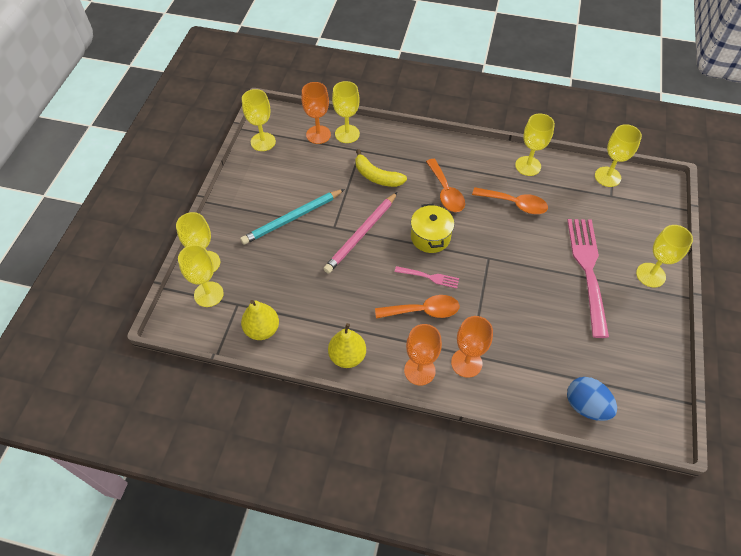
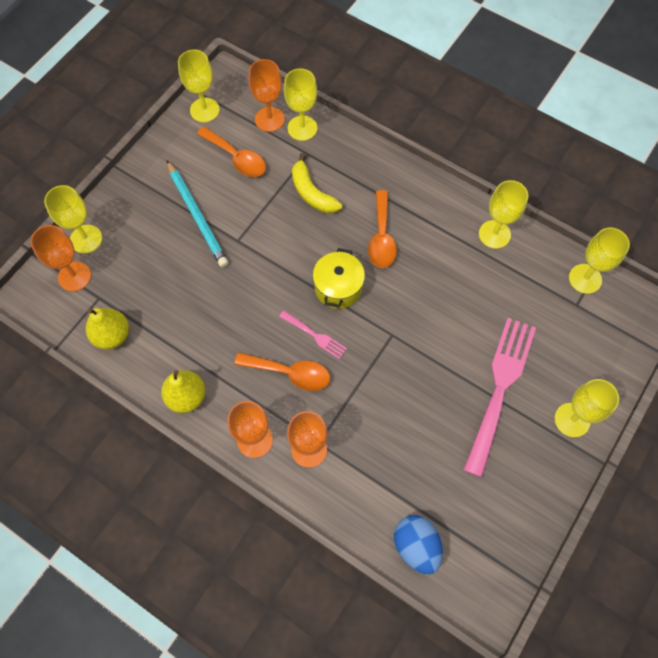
camera: 20 degrees right, 10 degrees up
yellow goblet [178,245,224,307] -> orange goblet [31,225,91,291]
turquoise pencil [240,189,345,245] -> turquoise pencil turned 105 degrees counterclockwise [167,160,228,268]
pink pencil [323,192,397,273] -> none
orange spoon [472,187,548,214] -> orange spoon moved to [197,126,266,177]

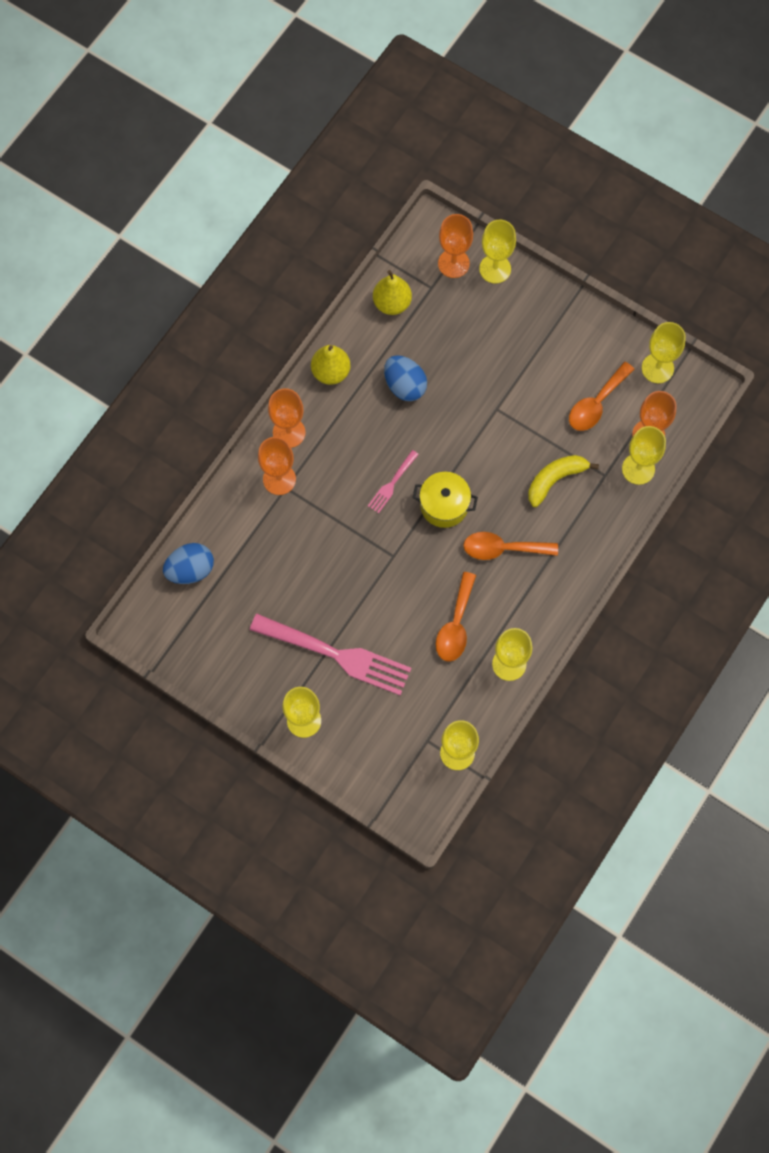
camera: 90 degrees right, 5 degrees up
turquoise pencil [167,160,228,268] -> none
orange spoon [234,352,330,391] -> orange spoon moved to [436,572,476,662]
none -> blue egg [384,355,427,401]

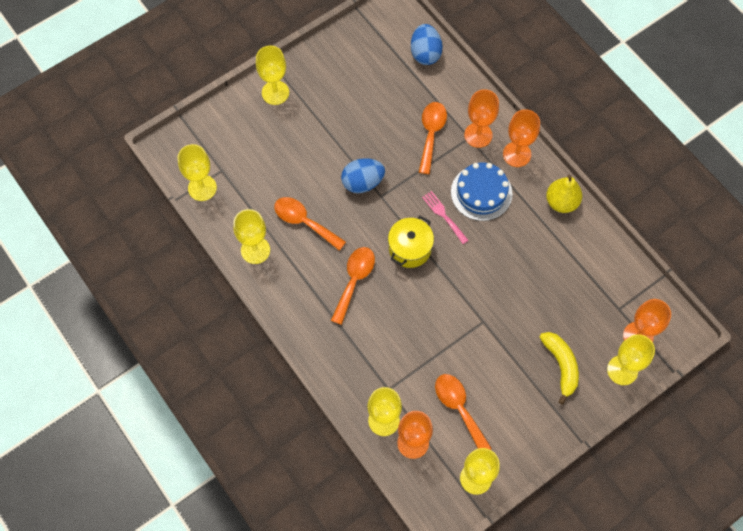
camera: 110 degrees right, 5 degrees down
pink fork [250,614,411,695] -> none
yellow pear [373,270,412,315] -> none
blue egg [384,355,427,401] -> blue egg moved to [341,158,385,193]
yellow banana [528,455,599,507] -> yellow banana moved to [540,332,579,404]
none -> orange spoon [419,102,447,174]
none -> blue cake [451,162,513,221]

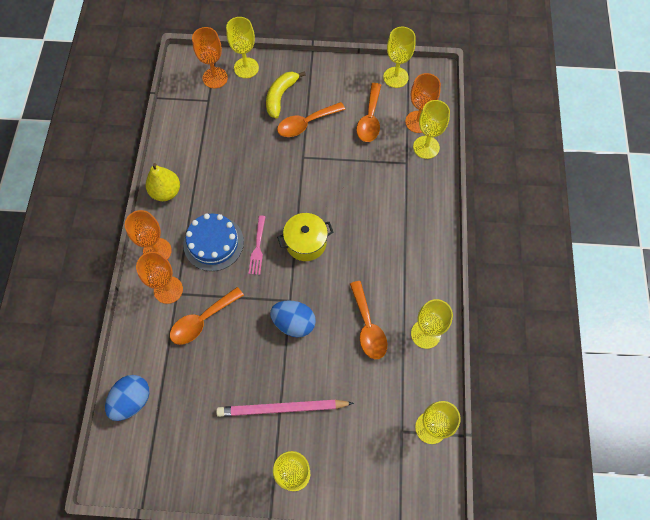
camera: 140 degrees left, 0 degrees up
orange spoon [331,247,375,325] -> orange spoon moved to [277,102,345,137]
none -> pink pencil [216,400,354,417]

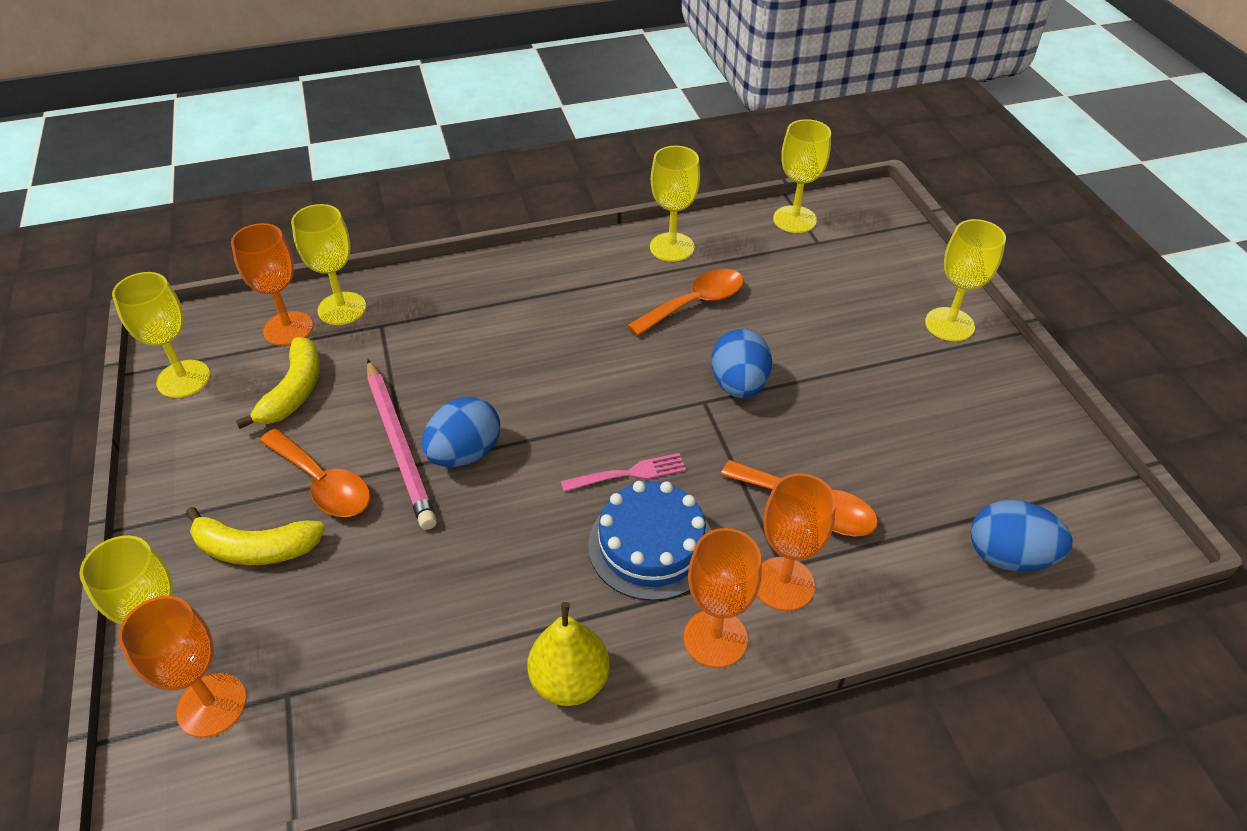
camera: 110 degrees left, 20 degrees down
pink pencil [216,400,354,417] -> pink pencil moved to [367,360,437,530]
yellow pot [277,213,333,261] -> none
orange spoon [356,83,381,142] -> yellow banana [236,337,320,429]
none -> blue egg [421,397,500,467]

